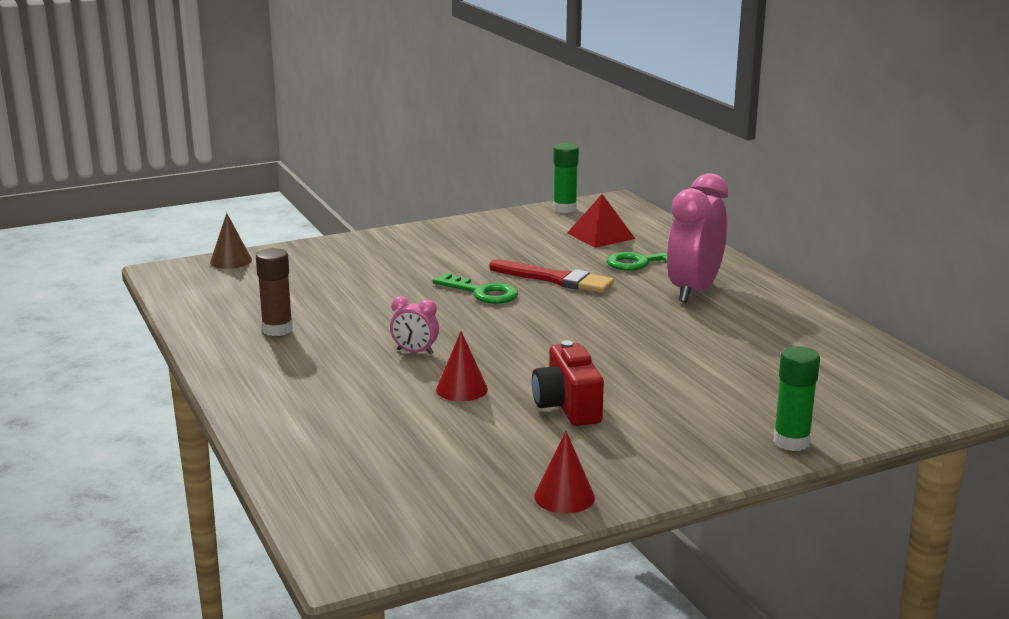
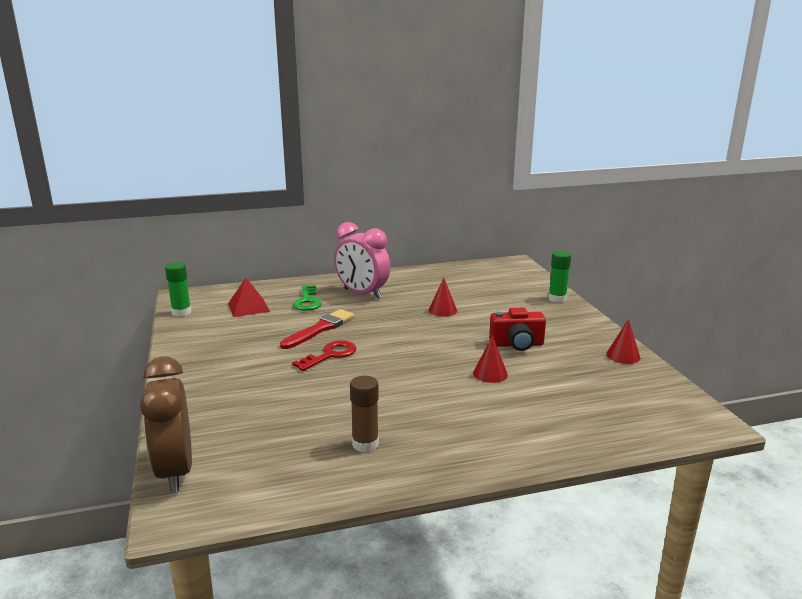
camera: 80 degrees left, 0 degrees up
brown cone [210,213,252,269] -> brown clock [140,356,192,493]
pink clock [390,296,439,355] -> none
green key [432,273,518,304] -> red key [292,340,356,371]
none -> red cone [429,278,457,317]

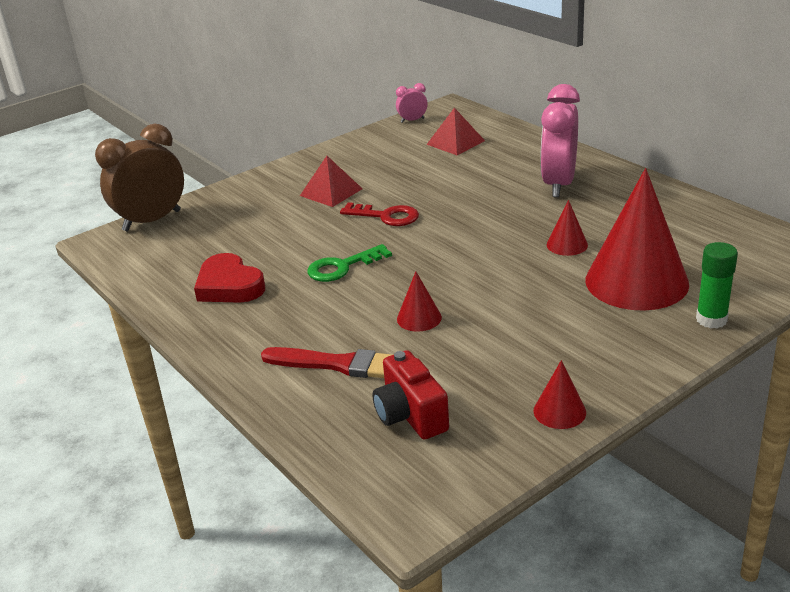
camera: 70 degrees right, 10 degrees up
green glue stick [165,262,191,317] -> pink clock [396,83,428,123]
red brush [280,309,355,349] -> red brush moved to [261,347,392,378]
green key [293,285,322,311] -> green key moved to [307,244,392,282]
brown glue stick [350,376,379,452] -> red heart [194,253,265,303]
red camera [489,308,546,351] -> red camera moved to [373,350,449,440]
none -> red pyramid [300,156,362,207]
none -> red cone [585,168,689,311]

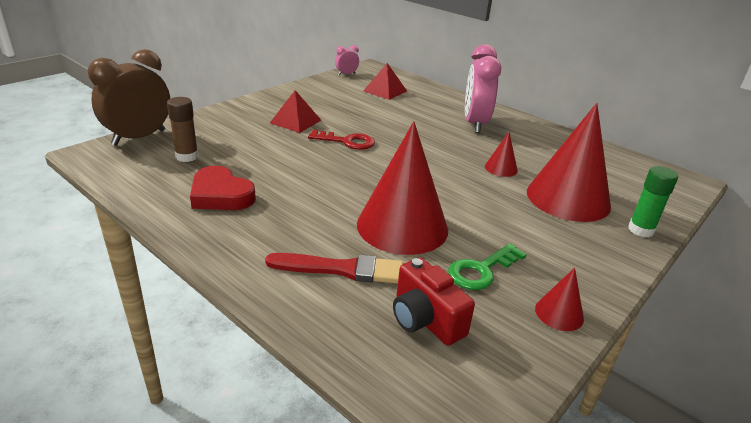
camera: 15 degrees left, 0 degrees up
green key [307,244,392,282] -> green key moved to [448,244,527,290]
red cone [397,272,442,331] -> red cone [357,121,448,255], size x2.31
none -> brown glue stick [167,97,199,162]

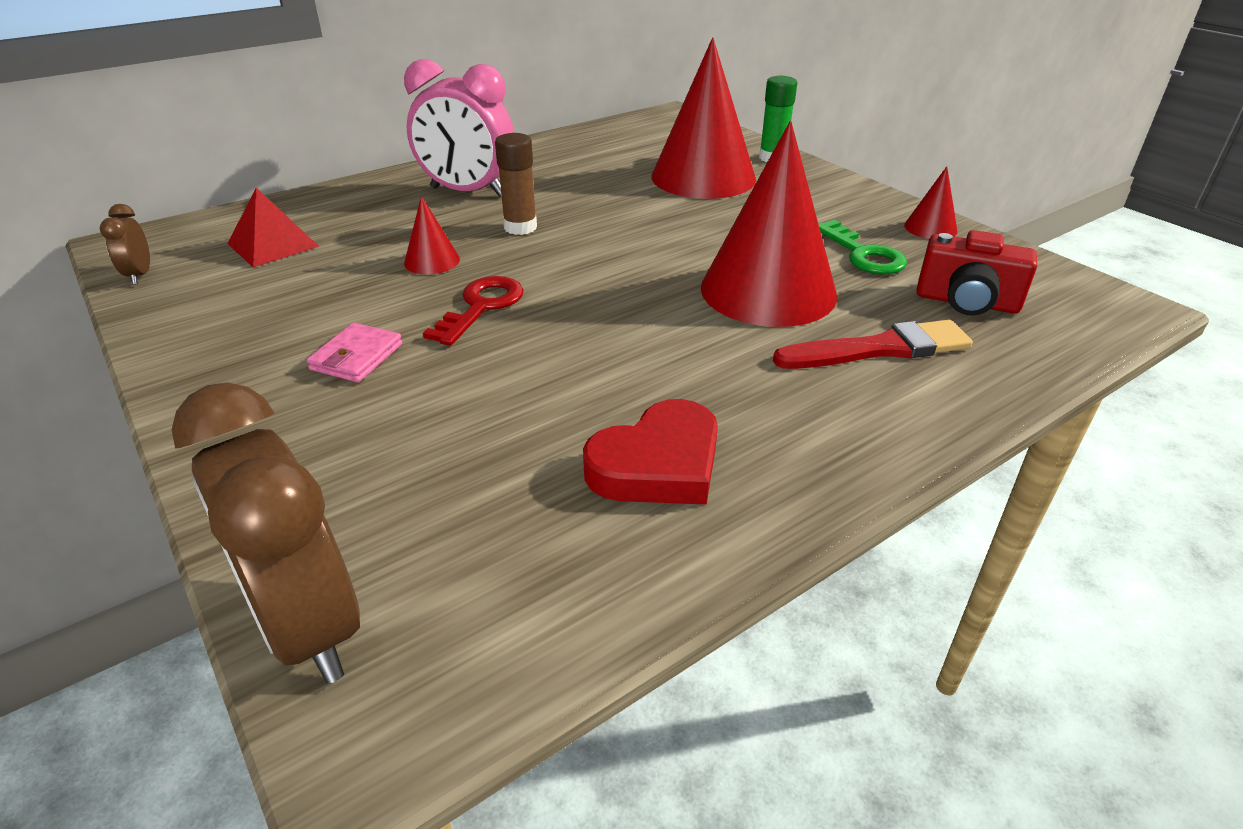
camera: 75 degrees left, 5 degrees up
brown glue stick [167,97,199,162] -> brown glue stick moved to [495,133,537,235]
red brush [265,253,404,284] -> red brush turned 60 degrees clockwise [773,320,973,369]
red pyramid [270,90,321,133] -> pink wallet [307,323,402,382]
pink clock [335,45,359,75] -> brown clock [100,204,150,285]
red camera [393,257,475,346] -> red camera turned 45 degrees clockwise [917,230,1037,316]
red cone [485,132,518,177] -> red cone moved to [404,196,460,274]

